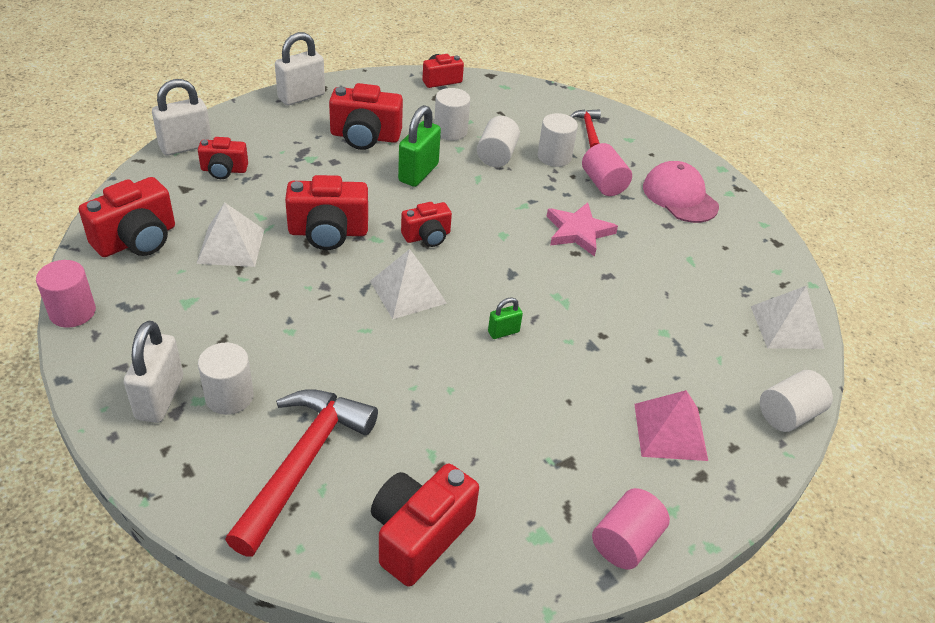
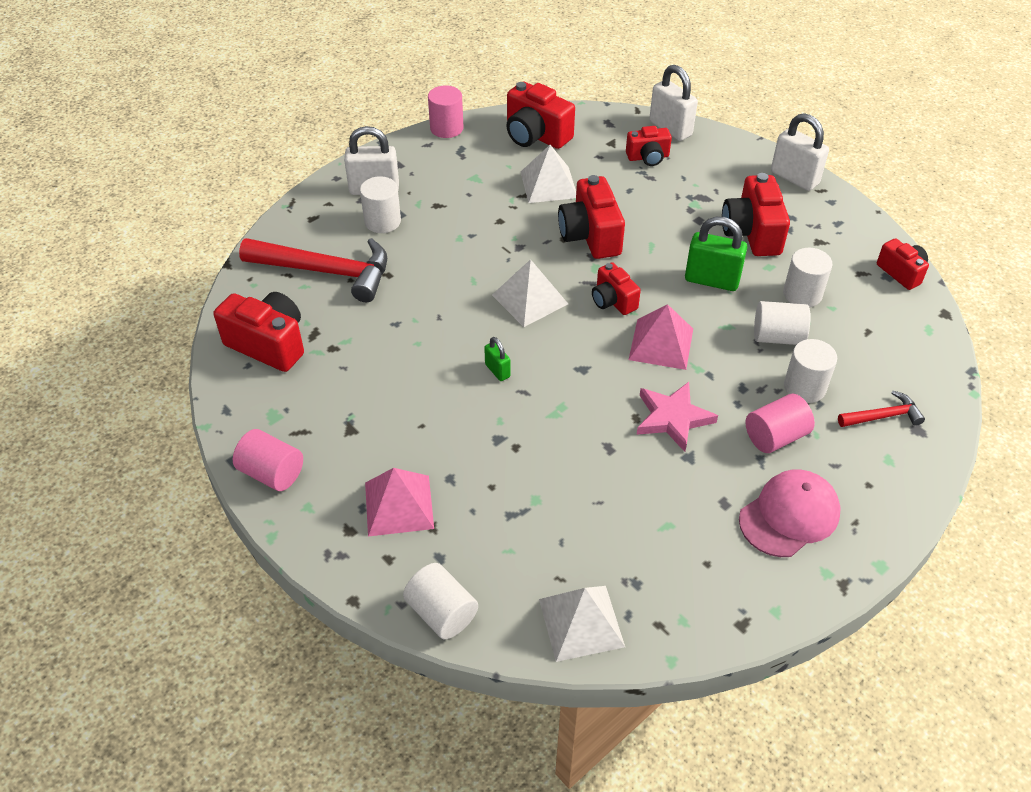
camera: 85 degrees right, 5 degrees up
red camera [198,137,248,179] -> red camera turned 90 degrees counterclockwise [626,126,672,166]
none -> pink pyramid [629,304,693,370]

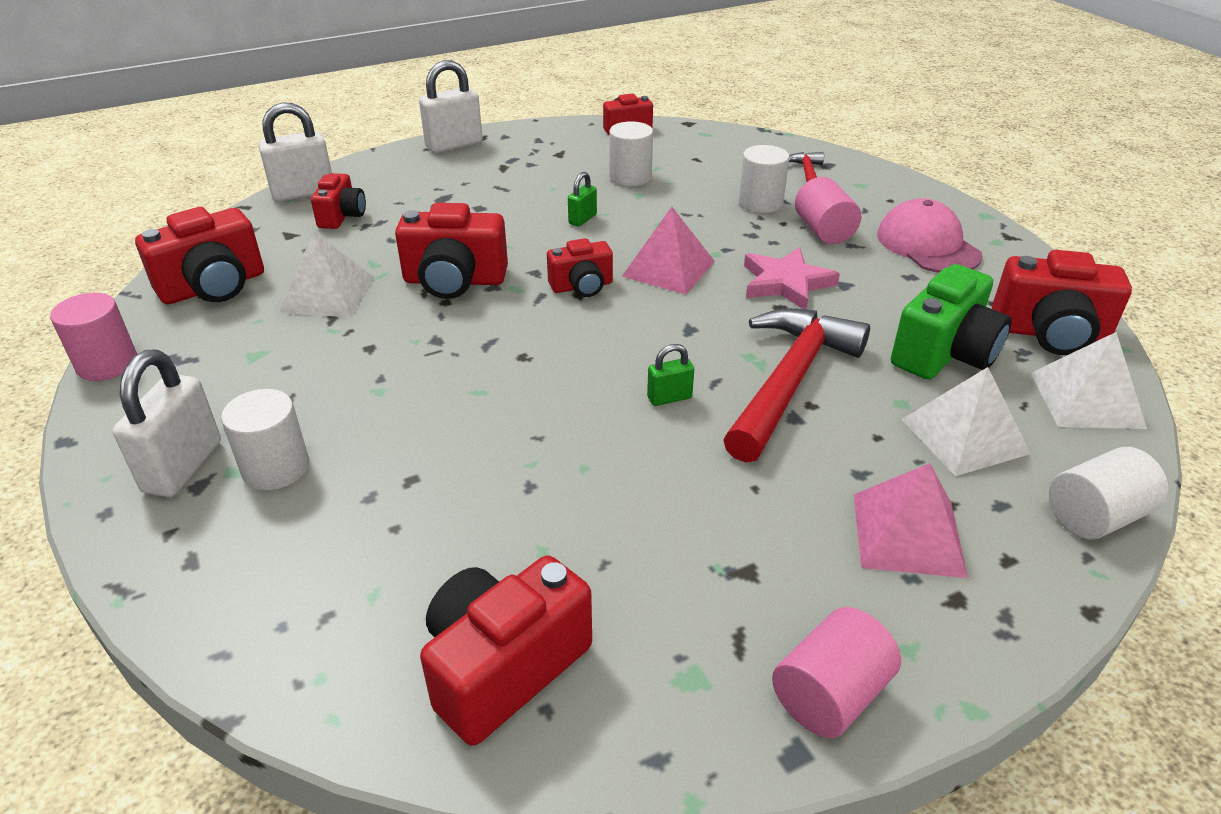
camera: 75 degrees left, 10 degrees down
red hammer [239,238,387,302] -> red hammer moved to [723,308,870,463]
white pyramid [492,259,568,327] -> white pyramid moved to [901,367,1031,476]
green padlock [685,217,747,291] -> green padlock [568,172,597,227], size x0.52
red camera [722,173,790,256] -> red camera moved to [992,250,1132,355]
white cylinder [754,301,811,345] -> none
none -> green camera [891,264,1012,380]

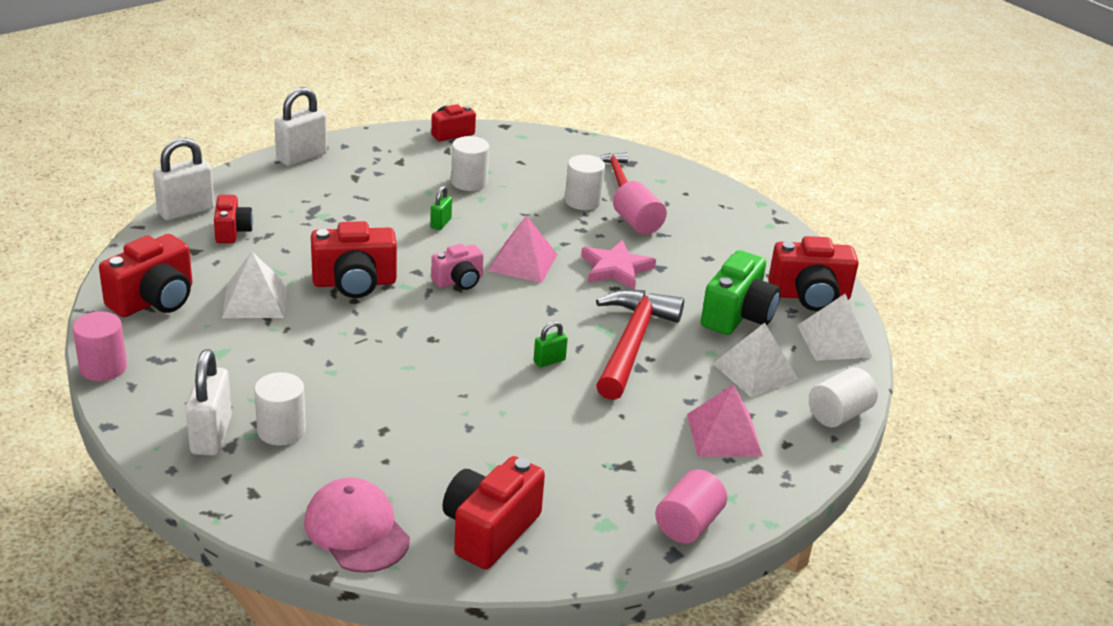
camera: 15 degrees left, 5 degrees down
red camera [547,238,613,297] -> pink camera [431,244,484,290]
pink cap [877,198,983,273] -> pink cap moved to [304,478,410,573]

